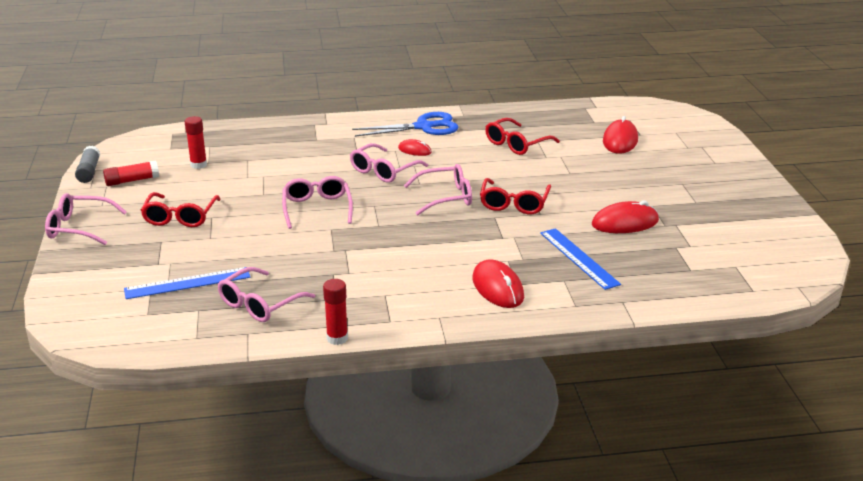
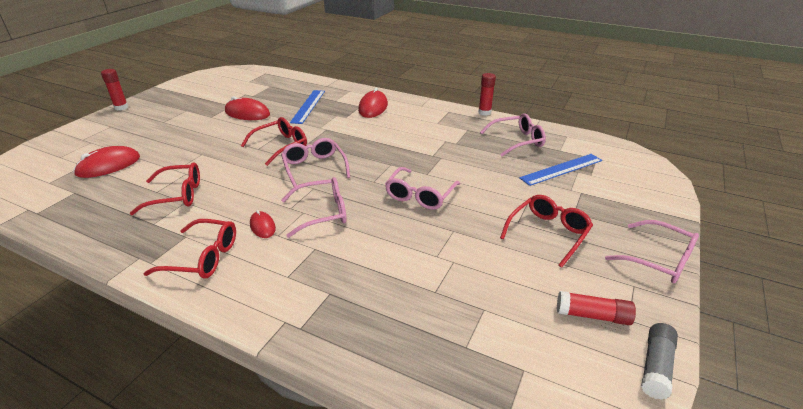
camera: 145 degrees left, 5 degrees up
blue ruler [124,267,250,299] -> blue ruler turned 45 degrees counterclockwise [519,154,602,186]
red glue stick [184,116,207,169] -> red glue stick moved to [101,69,128,111]
blue scissors [352,112,458,137] -> red glasses [143,219,236,279]
pink glasses [404,164,472,215] -> pink glasses turned 45 degrees clockwise [281,138,350,187]

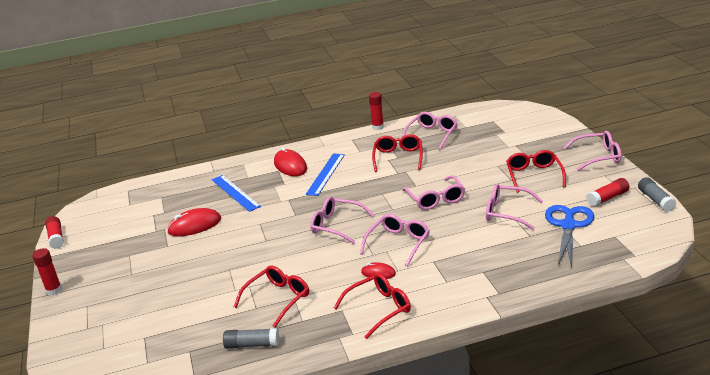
camera: 40 degrees left, 5 degrees down
red mouse [73,146,140,178] -> none
red glasses [241,117,307,166] -> red glasses moved to [372,134,423,172]
blue ruler [519,154,602,186] -> blue ruler moved to [306,153,345,196]
none -> red glue stick [45,216,64,249]
none -> grey glue stick [223,328,279,349]
none -> pink glasses [486,184,543,230]
none -> blue scissors [545,205,594,266]

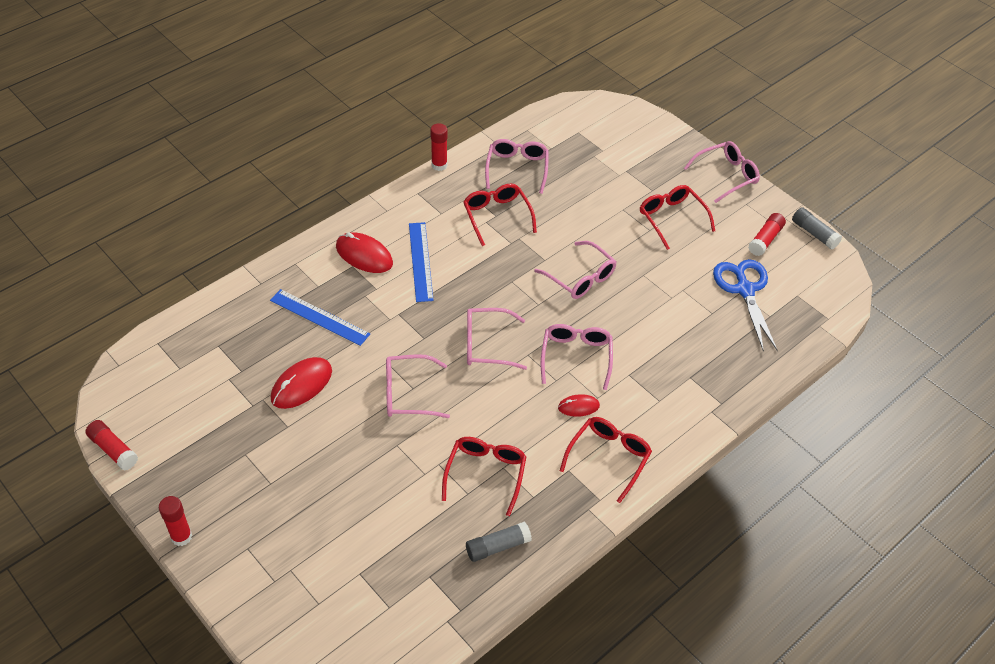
camera: 30 degrees left, 20 degrees up
pink glasses [486,184,543,230] -> pink glasses moved to [386,354,450,418]

